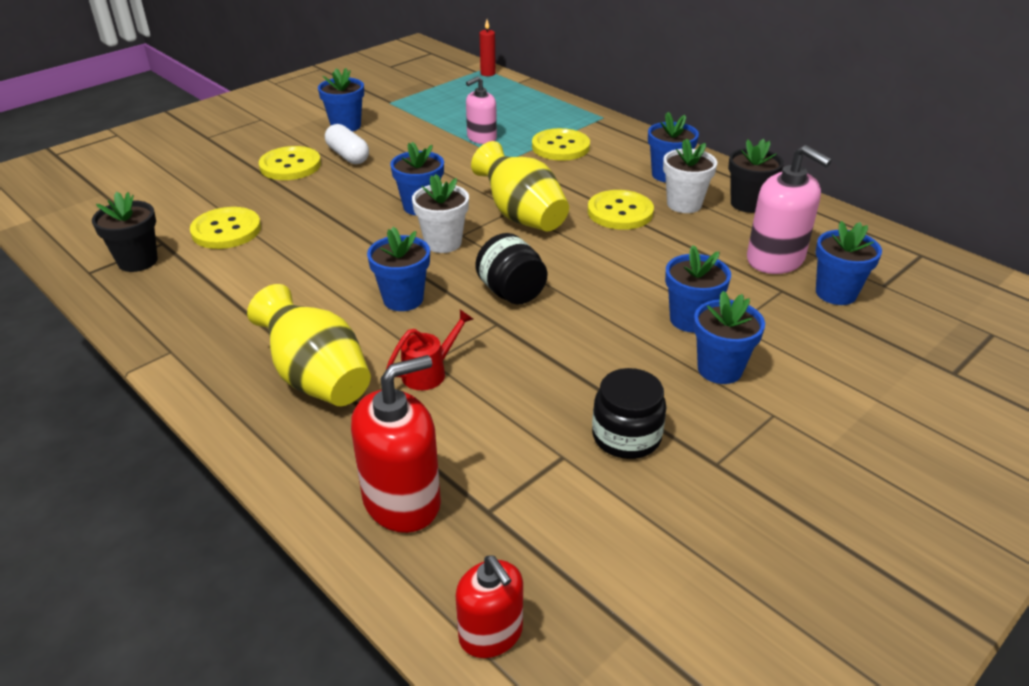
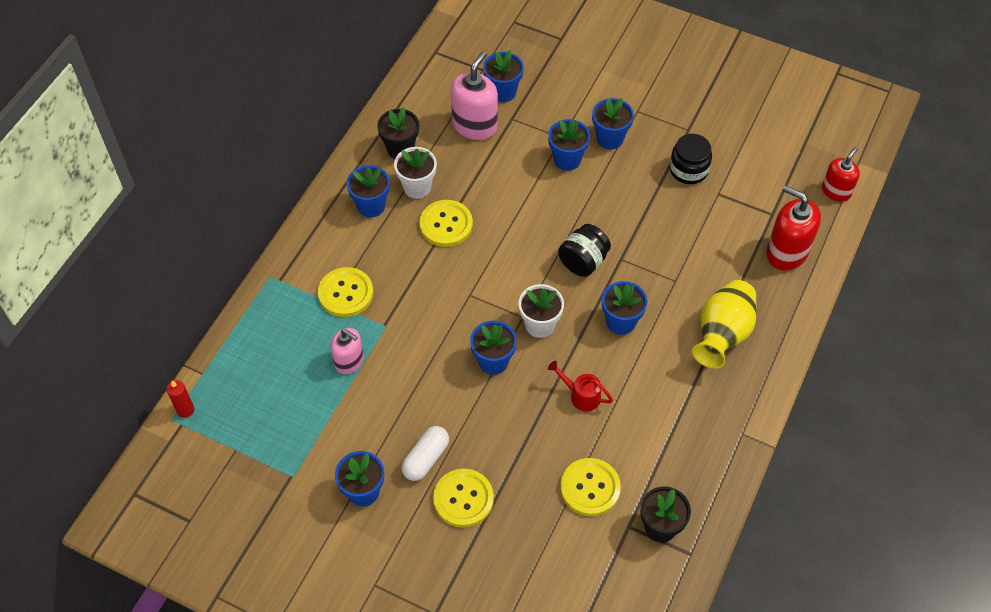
camera: 110 degrees left, 20 degrees up
red watering can [386,310,473,390] -> red watering can moved to [548,361,613,411]
yellow vase [471,141,569,231] -> none

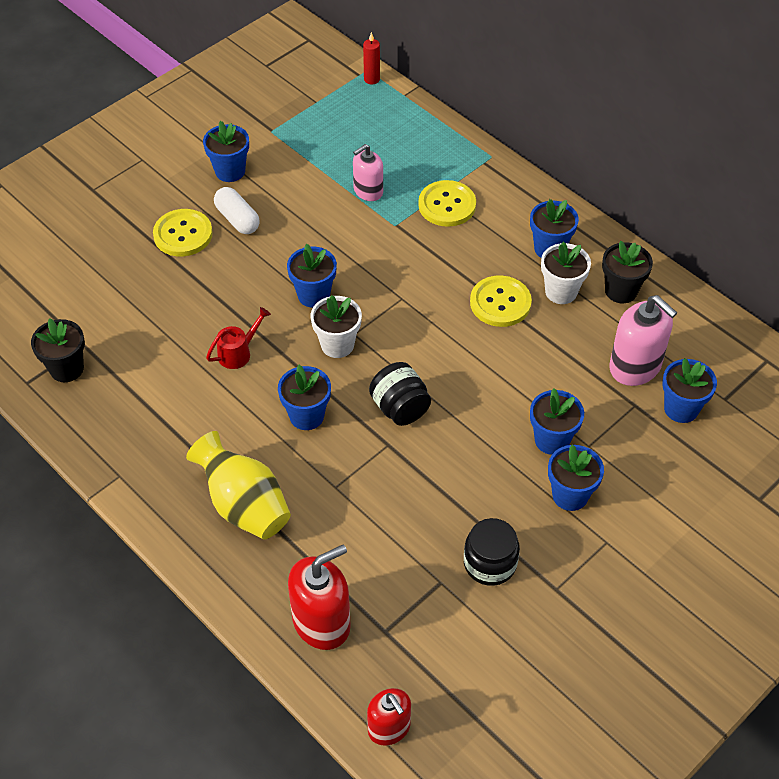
camera: 110 degrees right, 5 degrees down
yellow button [560,458,621,516] -> none

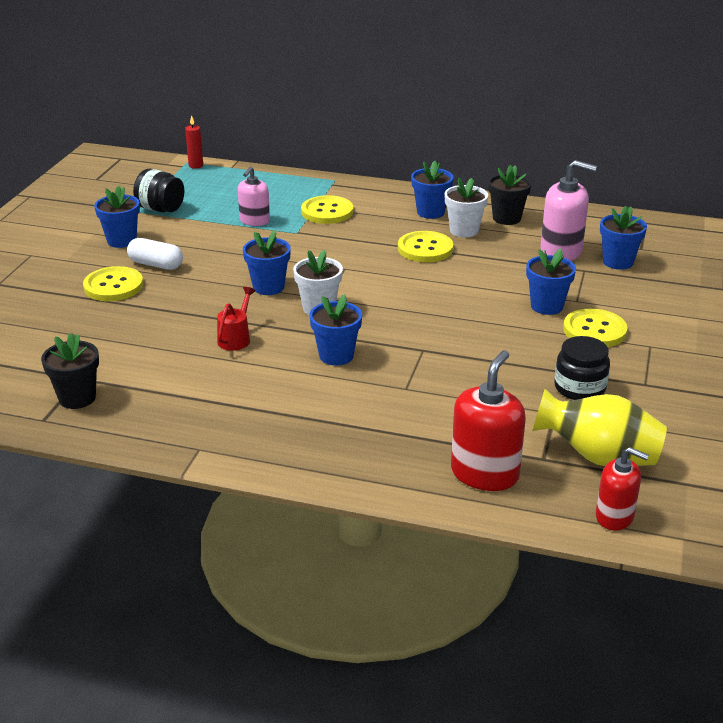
camera: 30 degrees left, 20 degrees down
yellow vase [186,431,291,540] -> yellow vase moved to [532,389,667,466]
black jar [369,362,431,426] -> black jar moved to [133,169,184,212]
blue flower pot [548,445,604,511] -> yellow button [563,308,628,347]

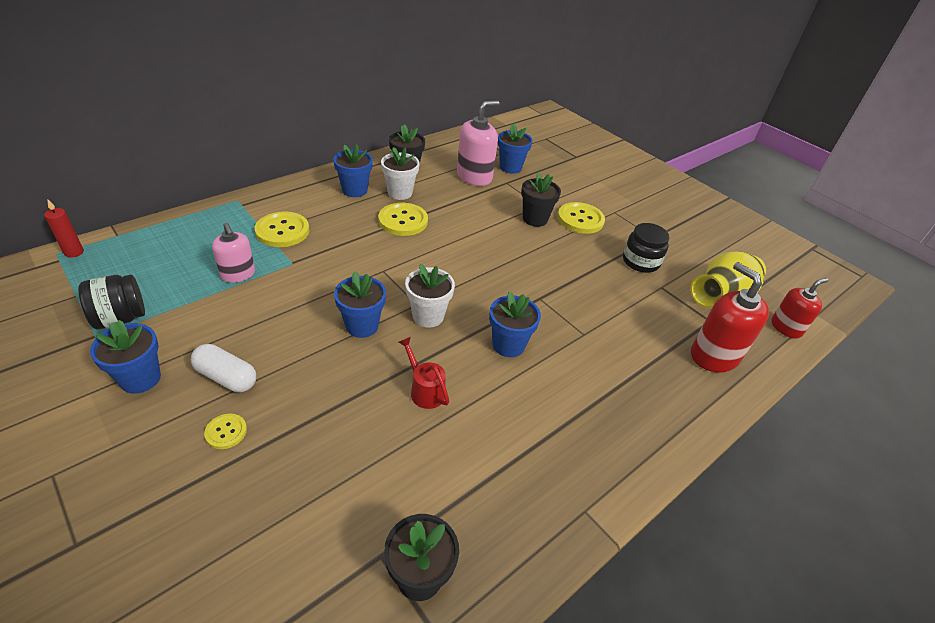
camera: 60 degrees left, 10 degrees up
yellow button [83,266,143,301] -> yellow button [204,414,247,449], size x0.53
white capsule [127,238,183,270] -> white capsule turned 60 degrees clockwise [191,344,256,392]
blue flower pot [526,248,576,315] -> black flower pot [521,172,561,227]

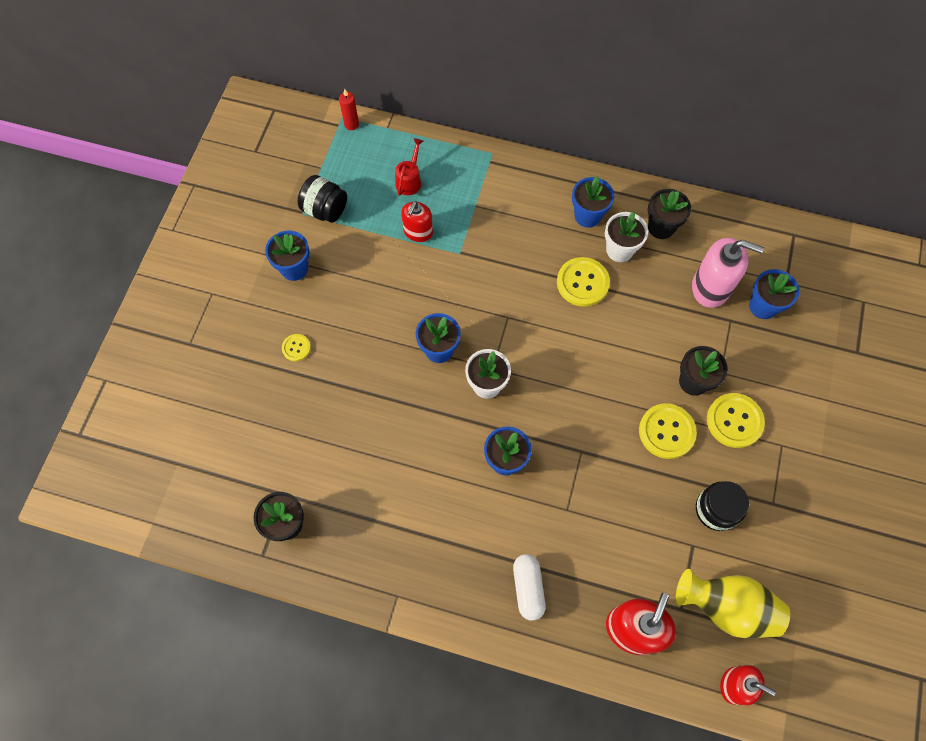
camera: 60 degrees right, 25 degrees up
white capsule [191,344,256,392] -> white capsule moved to [513,554,546,621]
pink soap dispenser [212,223,255,283] -> red soap dispenser [401,201,433,242]
yellow button [255,211,309,247] -> yellow button moved to [639,403,697,459]
red watering can [398,337,449,409] -> red watering can moved to [395,138,423,196]

